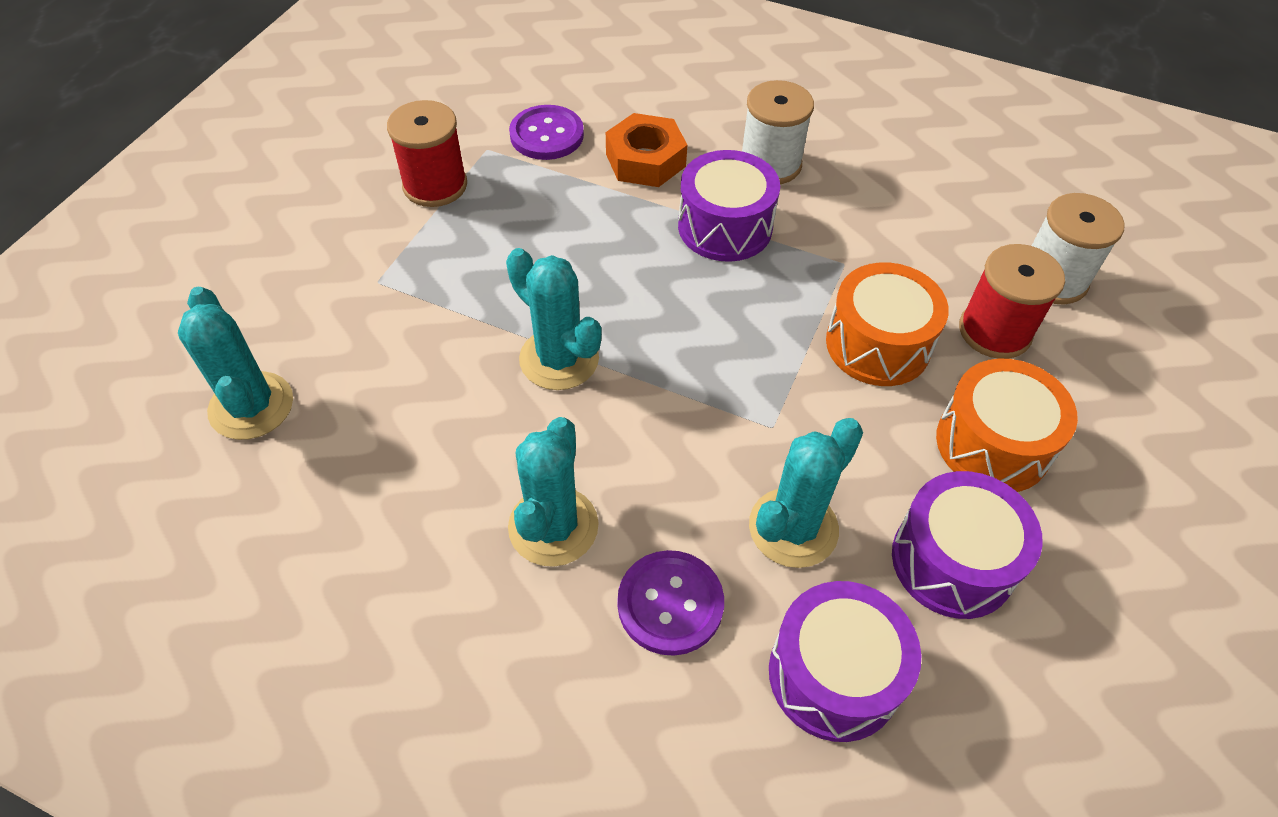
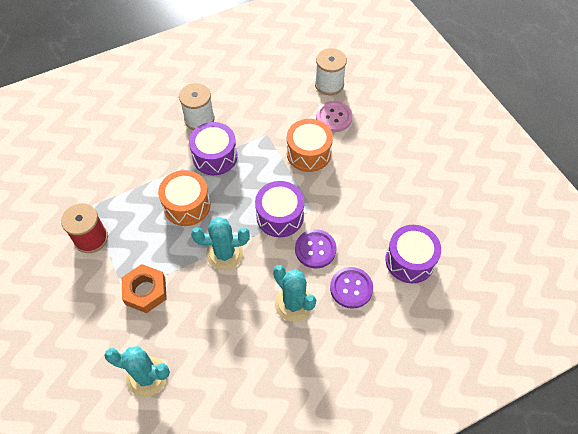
camera: 50 degrees left, 5 degrees up
purple button [509,105,584,160] -> purple button moved to [295,229,336,268]
orange nut [606,113,687,187] -> orange nut moved to [122,264,167,313]
turquoise cactus [749,418,863,568] -> none
purple drum [892,471,1043,619] -> purple drum moved to [255,181,304,237]
orange drum [936,358,1078,492] -> orange drum moved to [158,170,211,226]
red spool [959,244,1065,359] -> pink button [316,101,353,132]

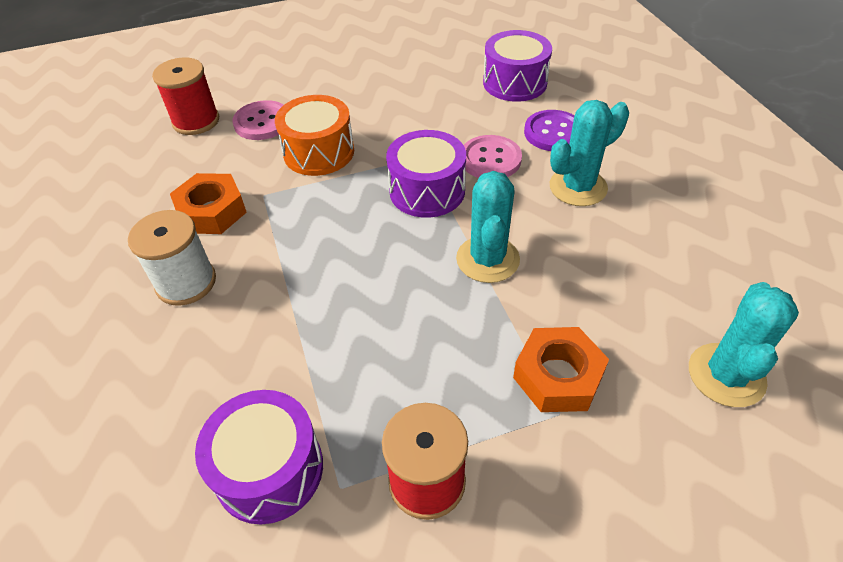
camera: 80 degrees left, 10 degrees down
orange drum [158,170,211,226] -> none
purple drum [189,122,237,175] -> purple drum moved to [195,390,323,524]
purple button [295,229,336,268] -> pink button [464,135,522,178]
white spool [315,48,347,95] -> red spool [152,57,219,135]
none -> orange nut [170,173,247,234]

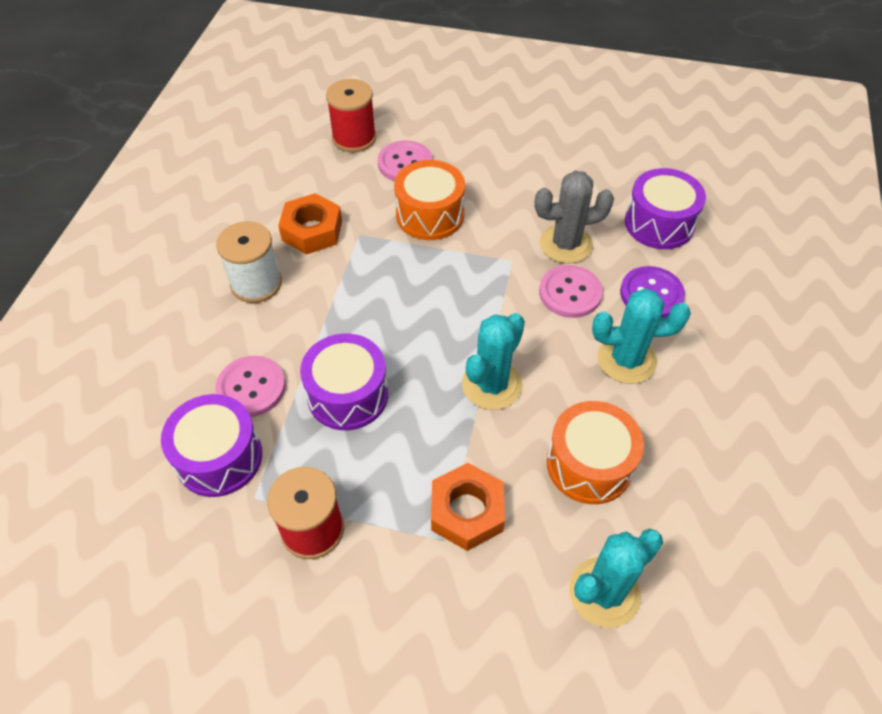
camera: 30 degrees right, 5 degrees up
purple drum [386,130,466,218] -> purple drum moved to [300,333,388,430]
none -> pink button [215,356,286,417]
none -> grey cactus [535,171,614,263]
none -> orange drum [547,401,644,504]

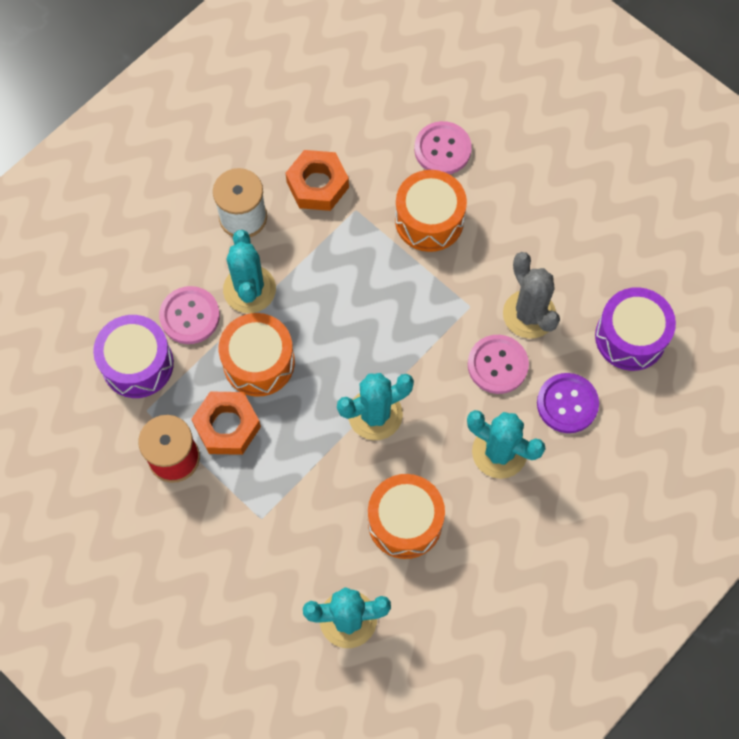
camera: 30 degrees right, 15 degrees up
purple drum [300,333,388,430] -> orange drum [219,313,295,397]
red spool [326,79,376,152] -> none
orange nut [431,463,505,551] -> orange nut moved to [191,391,261,455]
grey cactus [535,171,614,263] -> grey cactus turned 45 degrees clockwise [503,252,560,339]
none -> turquoise cactus [223,230,276,313]

